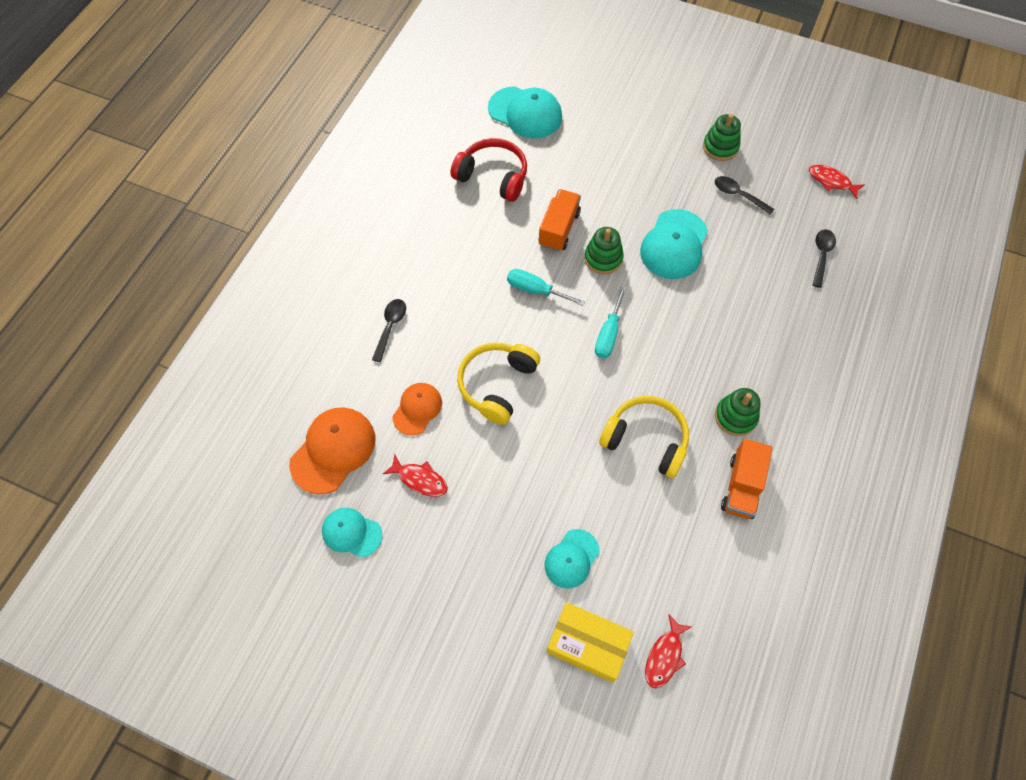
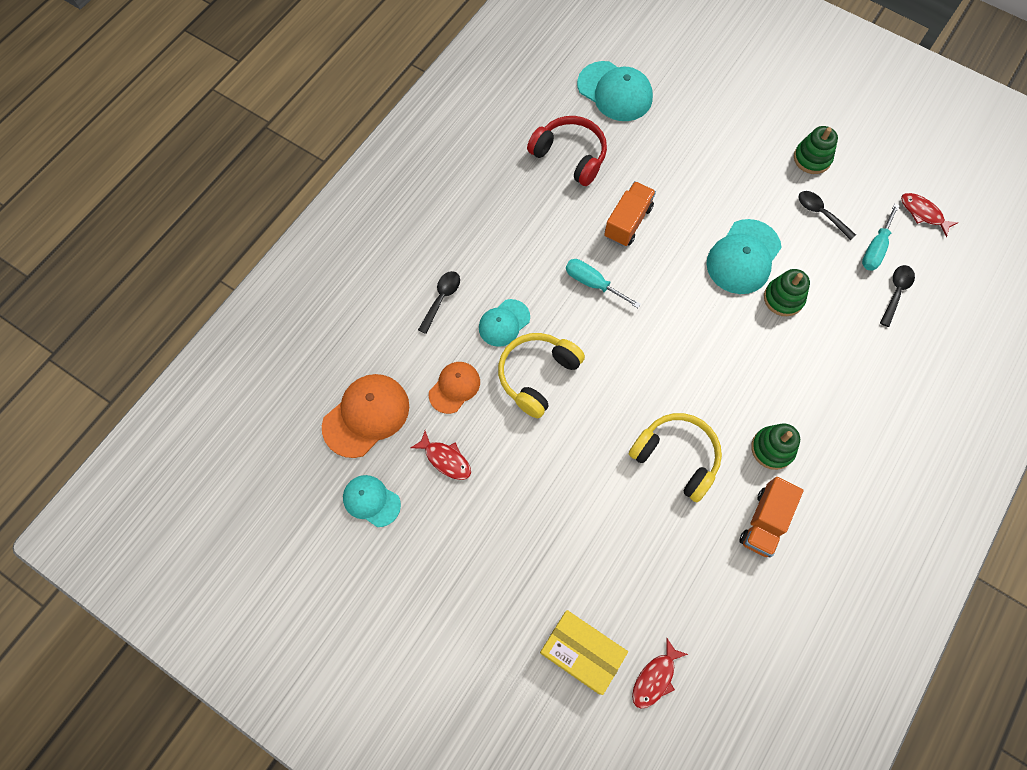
camera: 10 degrees right, 5 degrees up
turquoise cap [545,529,600,588] -> turquoise cap moved to [479,299,530,347]
green stacking toy [584,227,624,274] -> green stacking toy moved to [764,269,810,316]
turquoise screwdriver [595,286,626,358] -> turquoise screwdriver moved to [862,203,900,271]

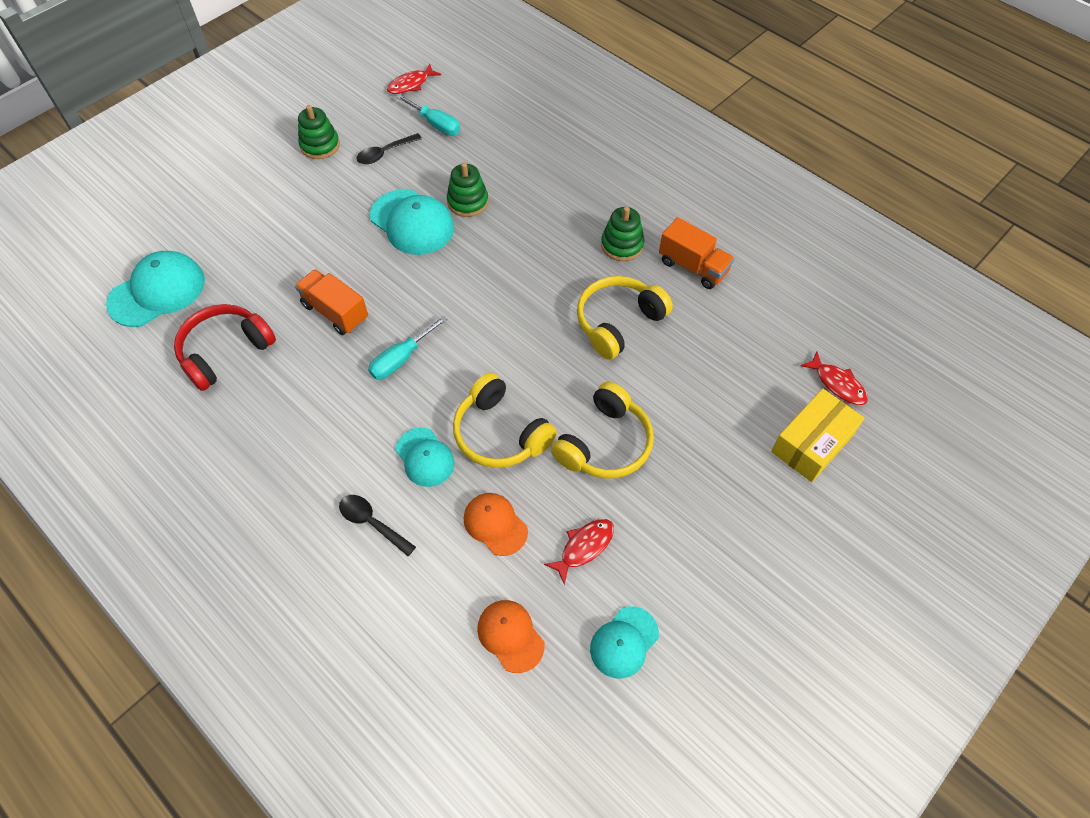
camera: 80 degrees left, 10 degrees down
orange cap [322,374,409,458] -> orange cap [477,600,544,673], size x0.62
black spoon [880,265,915,327] -> none
none -> yellow headphones [551,382,654,479]

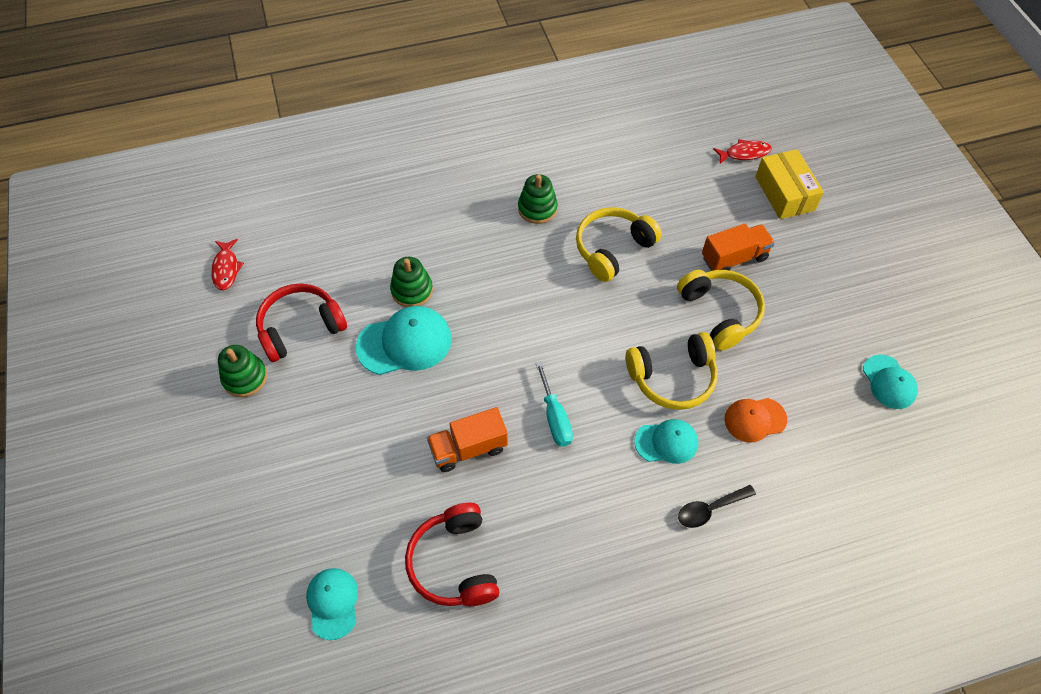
camera: 60 degrees left, 0 degrees up
turquoise cap [106,251,205,327] -> turquoise cap [306,568,358,640], size x0.62
black spoon [356,133,422,164] -> red headphones [256,283,347,362]
turquoise screwdriver [396,94,460,136] -> none
orange cap [477,600,544,673] -> none
red fish [544,519,614,585] -> none
yellow headphones [577,276,673,360] -> yellow headphones turned 60 degrees clockwise [576,207,662,282]
orange truck [659,217,735,289] -> orange truck moved to [702,224,775,271]

